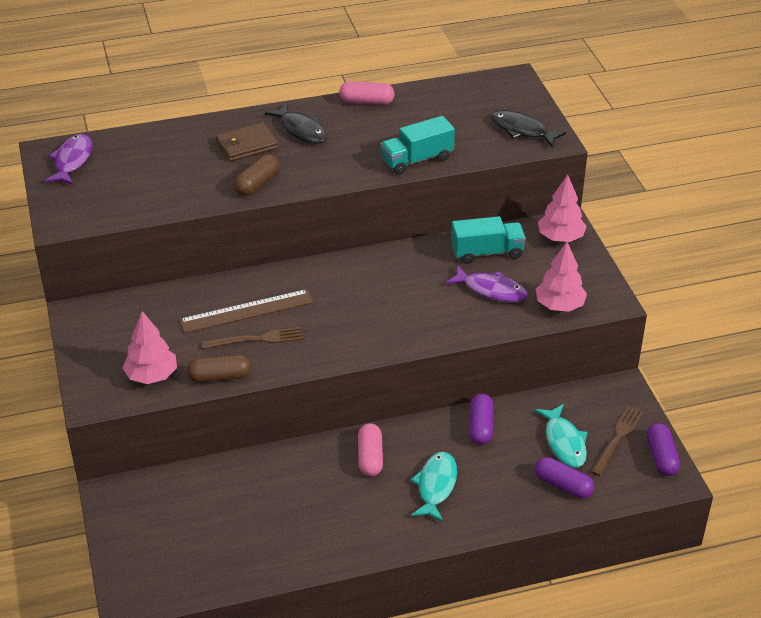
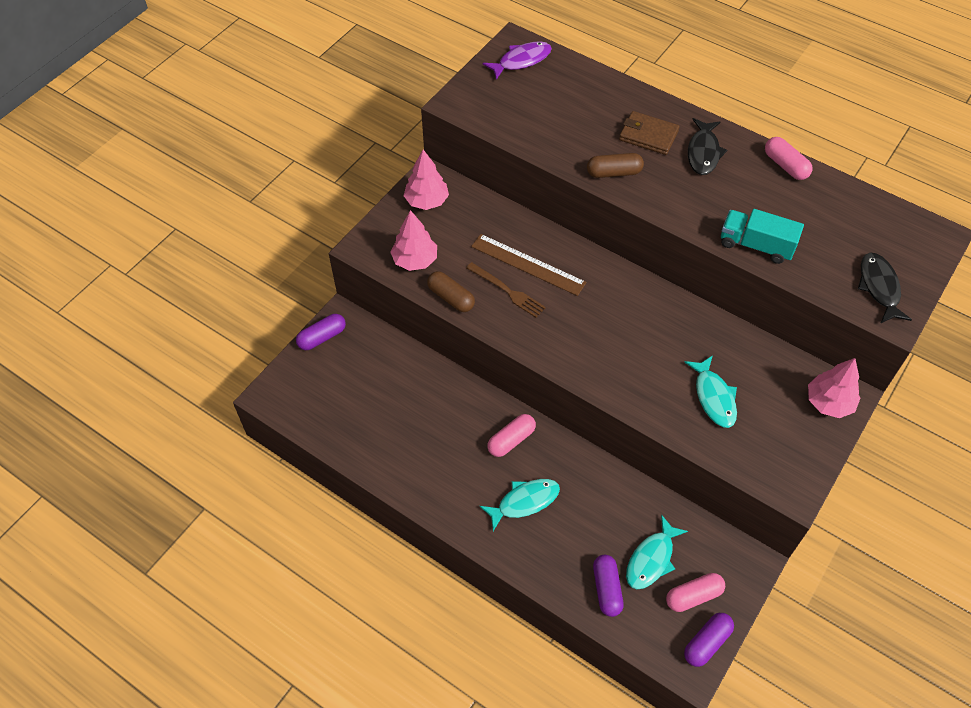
camera: 50 degrees right, 15 degrees up
purple fish [445,265,528,302] -> turquoise fish [684,355,737,428]
turquoise truck [451,216,526,264] -> none
purple capsule [469,394,494,445] -> purple capsule moved to [296,314,346,350]
pink tree [536,242,587,312] -> pink tree moved to [404,150,449,210]
brown fork [591,406,643,476] -> pink capsule [666,573,725,612]

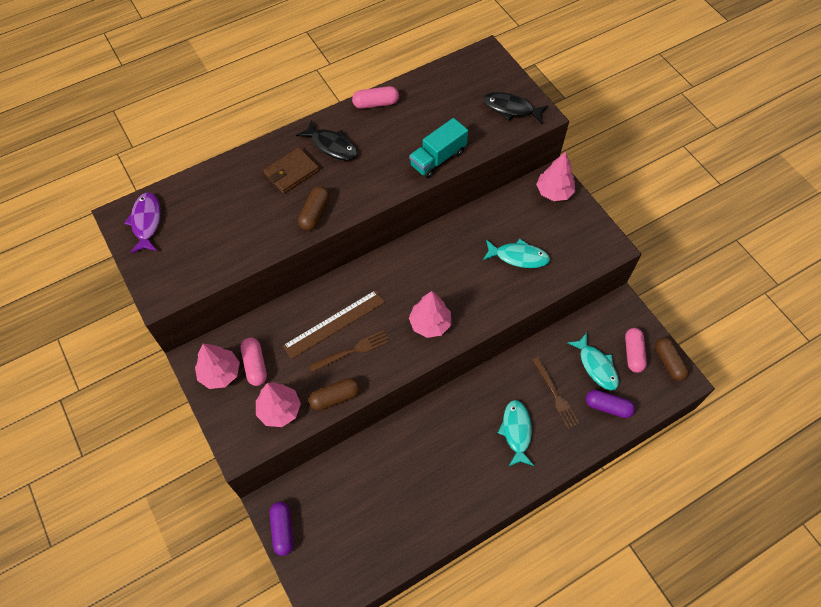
camera: 65 degrees left, 5 degrees up
pink capsule [487,414,536,457] -> pink capsule moved to [241,338,267,386]
purple capsule [684,613,734,667] -> brown capsule [655,337,689,381]
none -> pink tree [409,291,451,338]
none -> brown fork [533,357,579,429]

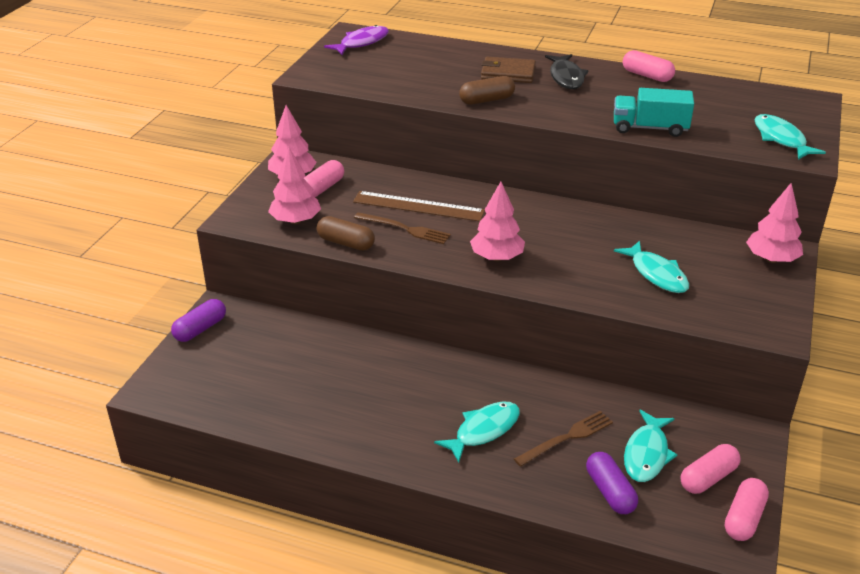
camera: 50 degrees right, 25 degrees down
black fish [483,92,548,123] -> turquoise fish [755,114,826,160]
brown fork [533,357,579,429] -> brown fork turned 150 degrees counterclockwise [514,411,613,467]
brown capsule [655,337,689,381] -> pink capsule [725,478,769,541]

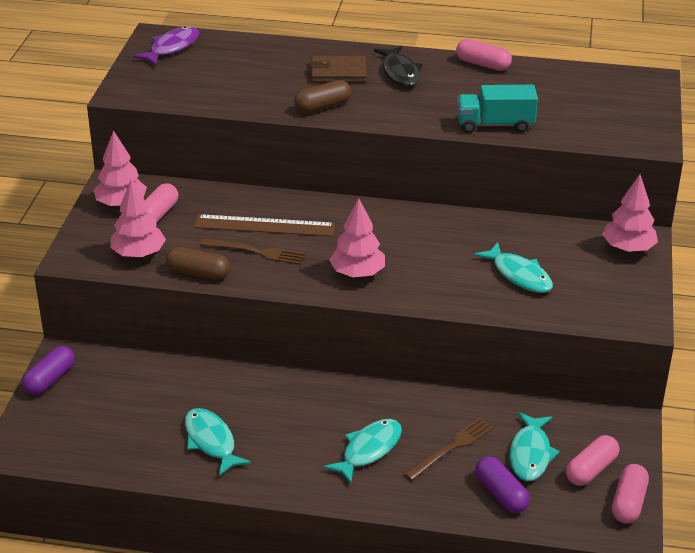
camera: 10 degrees left, 0 degrees up
turquoise fish [755,114,826,160] -> turquoise fish moved to [185,408,251,476]

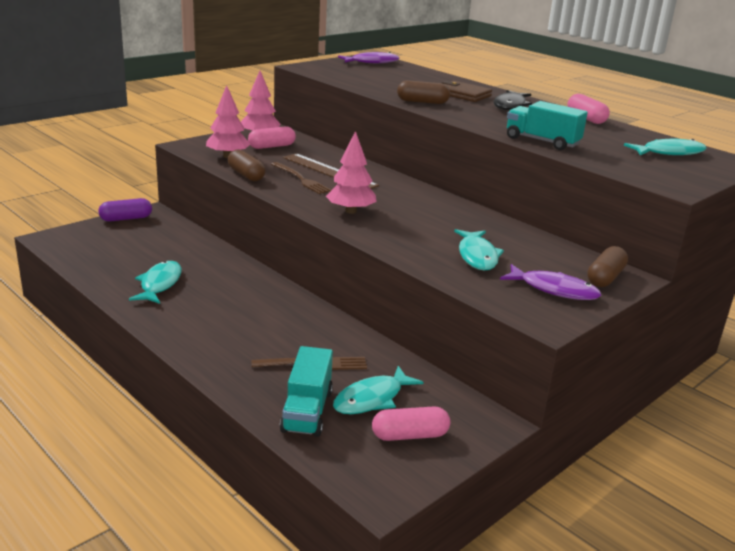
camera: 35 degrees right, 10 degrees down
turquoise fish [323,419,402,484] -> turquoise fish moved to [624,139,707,155]
purple capsule [475,456,530,513] -> turquoise truck [280,346,333,437]
pink tree [602,174,658,252] -> brown capsule [587,246,628,287]
pink capsule [612,464,649,524] -> none
none -> purple fish [500,264,601,300]

